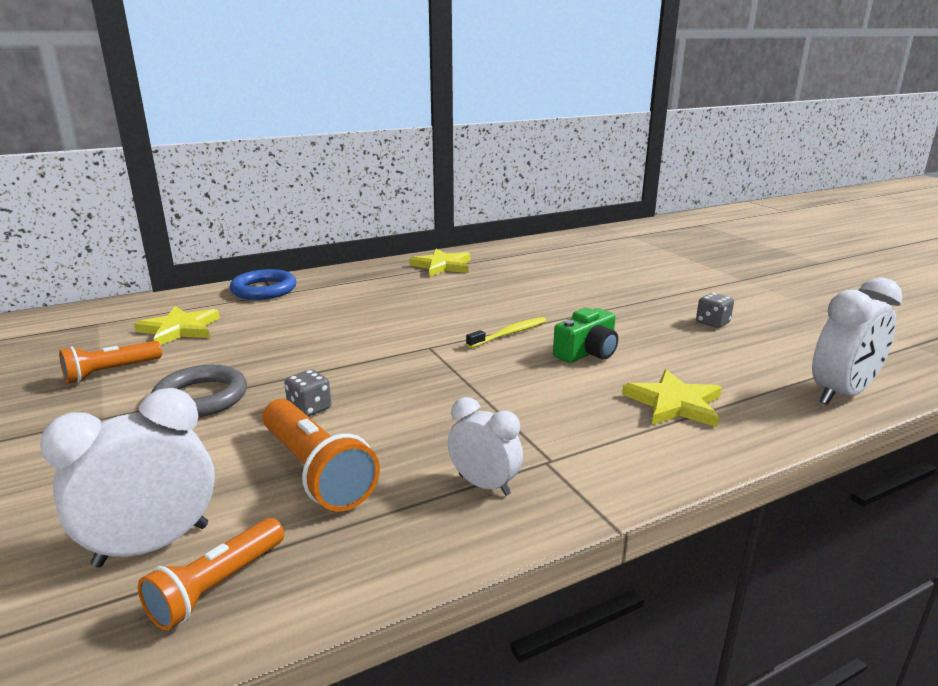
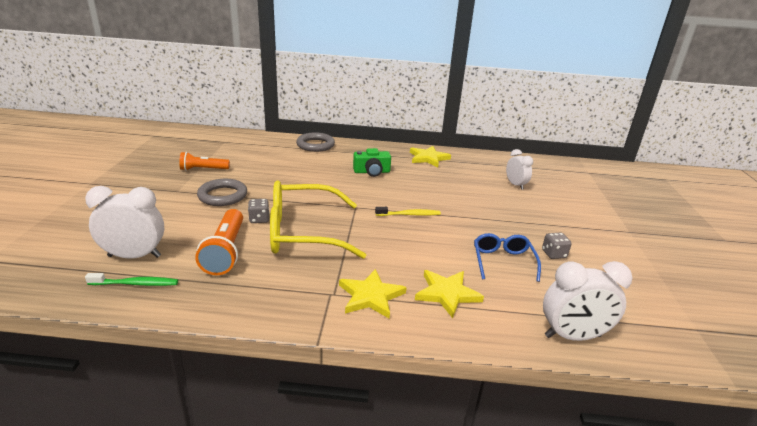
camera: 30 degrees right, 5 degrees up
yellow star [134,306,220,345] -> yellow star moved to [339,269,407,319]
orange flashlight [138,518,284,630] -> green toothbrush [85,273,178,286]
blue ring [230,269,296,300] -> grey ring [296,132,335,152]
white clock [448,397,523,496] -> white clock moved to [506,149,533,190]
green camera [553,308,618,363] -> green camera moved to [353,148,391,177]
none -> yellow glasses [270,180,366,259]
none -> blue glasses [474,233,541,282]

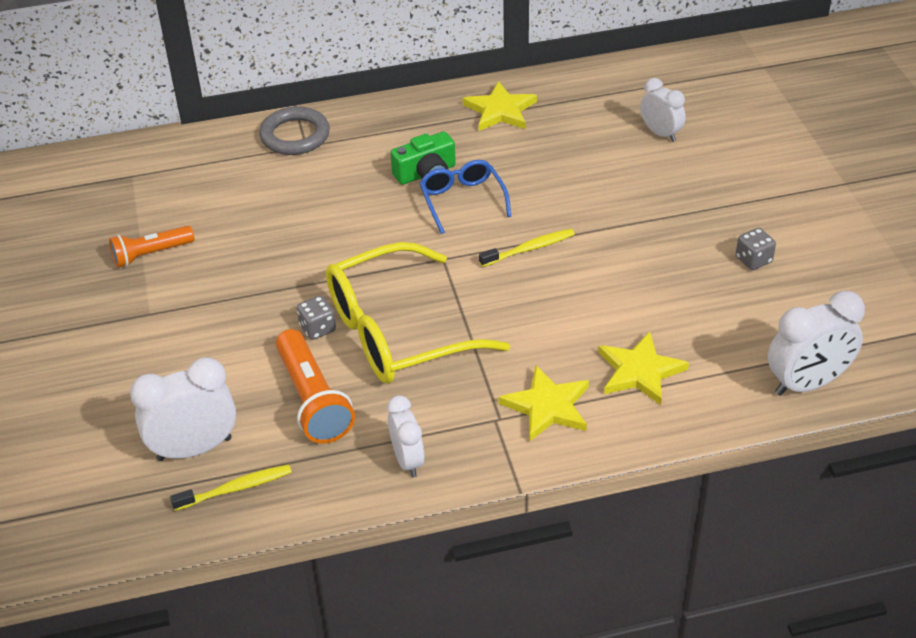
camera: 15 degrees left, 15 degrees up
green toothbrush [85,273,178,286] -> yellow toothbrush [170,464,292,511]
grey ring [197,179,247,206] -> none
blue glasses [474,233,541,282] -> blue glasses moved to [419,160,511,234]
none -> white clock [387,395,425,478]

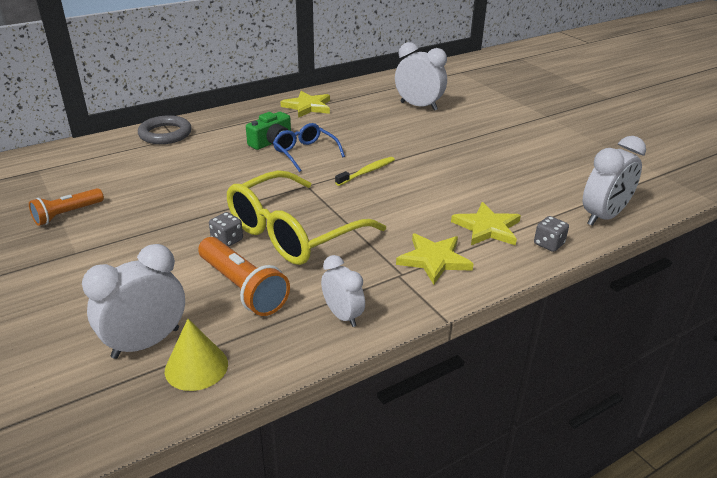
camera: 20 degrees left, 10 degrees down
yellow toothbrush [170,464,292,511] -> yellow cone [165,319,228,391]
white clock [640,78,686,142] -> white clock [395,42,447,111], size x1.58
grey dice [736,228,776,270] -> grey dice moved to [534,216,569,252]

